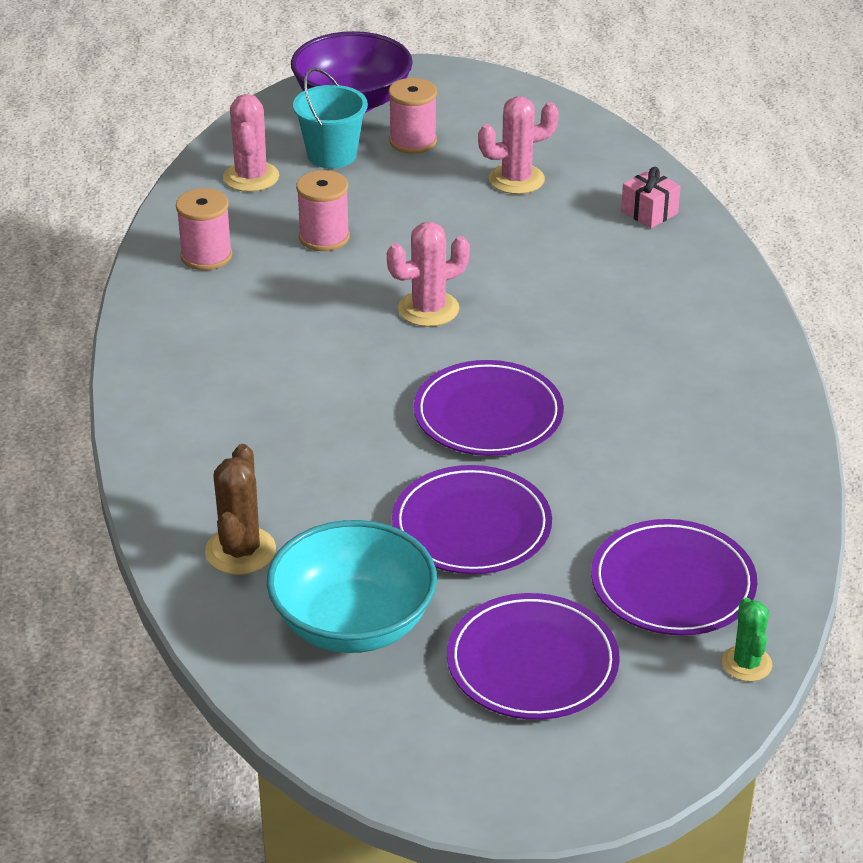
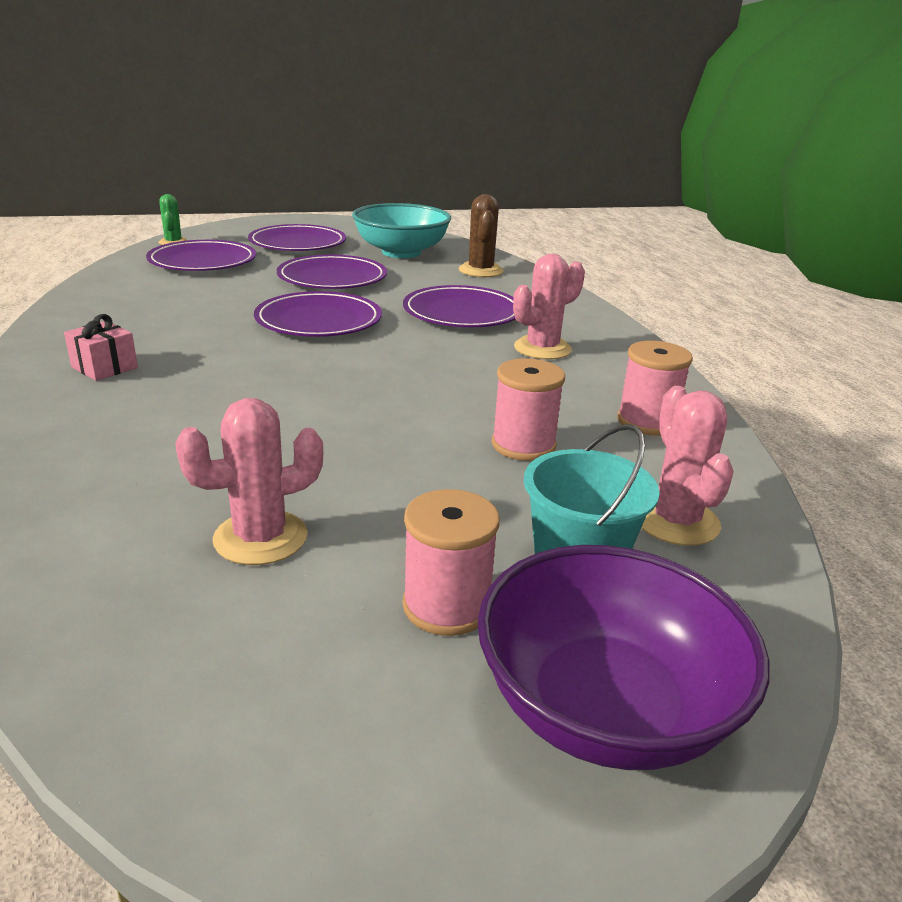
camera: 170 degrees right, 10 degrees down
pink cactus [387,222,470,327] -> pink cactus moved to [513,254,585,360]
pink gift [621,167,681,228] -> pink gift moved to [64,314,138,381]
none -> purple plate [403,285,515,327]

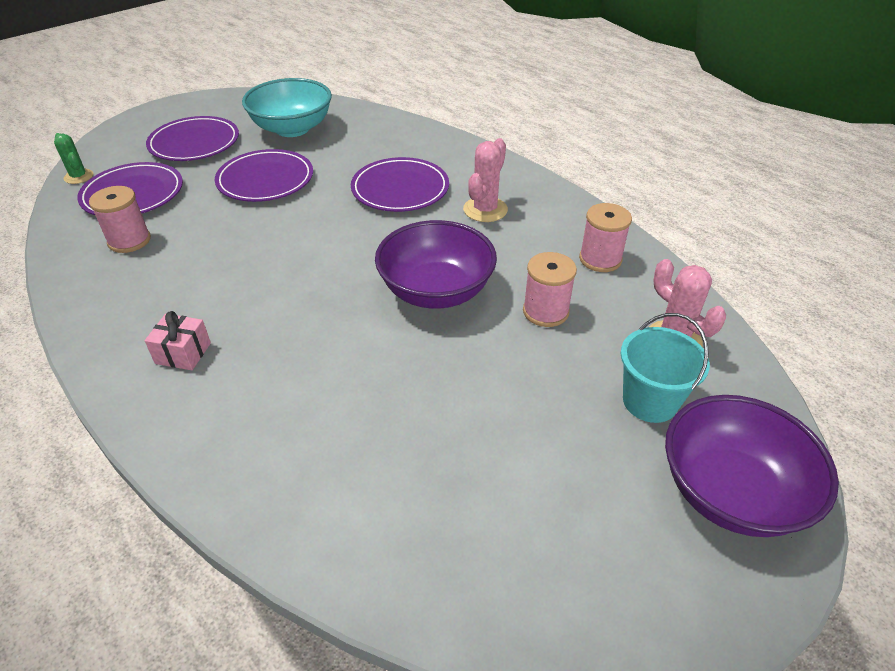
camera: 25 degrees left, 15 degrees up
pink cactus [175,398,323,565] -> none
purple plate [254,291,382,337] -> none
pink spool [402,489,500,636] -> pink spool moved to [89,186,151,253]
brown cactus [458,194,503,277] -> none
none -> purple bowl [375,220,497,309]

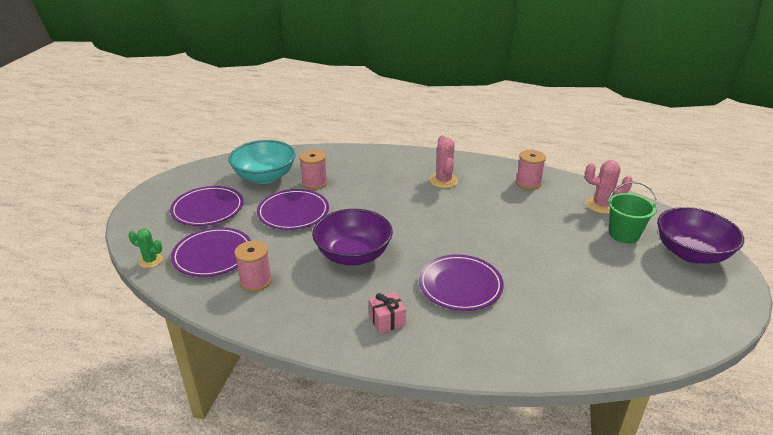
camera: 35 degrees left, 10 degrees down
purple plate [351,157,449,212] -> purple plate moved to [419,255,504,311]
purple bowl [375,220,497,309] -> purple bowl moved to [312,209,393,265]
pink spool [523,252,577,327] -> pink spool moved to [300,150,327,190]
turquoise bucket [621,313,710,423] -> green bucket [608,181,658,243]

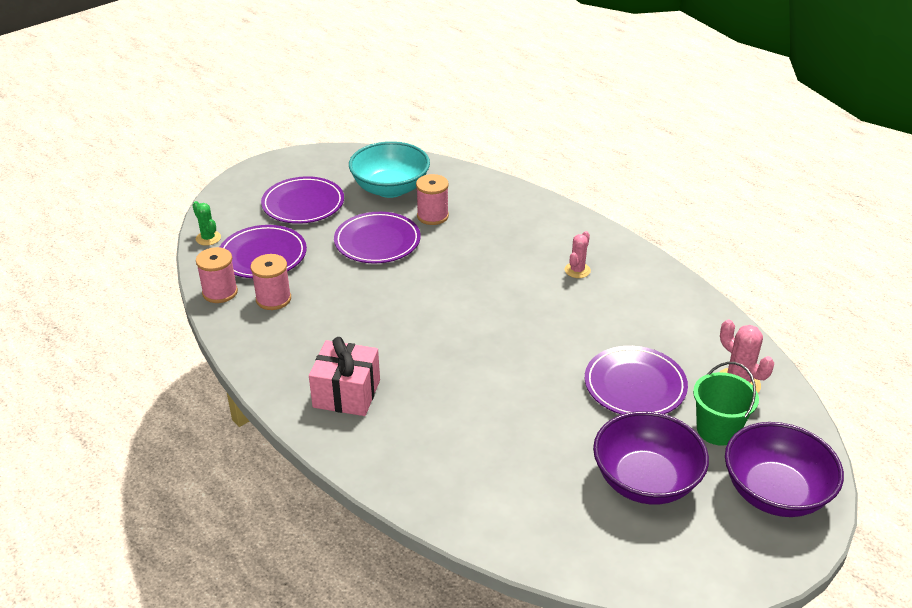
camera: 35 degrees right, 5 degrees up
purple bowl [312,209,393,265] -> purple bowl moved to [593,411,709,505]
pink gift [369,292,406,334] -> pink gift [309,337,380,416], size x1.68
purple plate [419,255,504,311] -> purple plate moved to [585,346,688,415]
pink cactus [429,135,458,188] -> pink cactus [565,231,591,278], size x0.67
pink spool [516,150,546,190] -> pink spool moved to [196,247,238,303]

